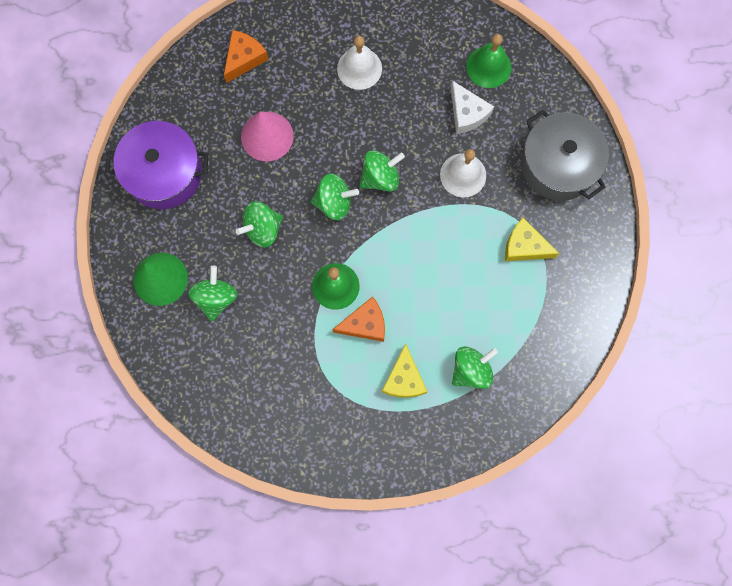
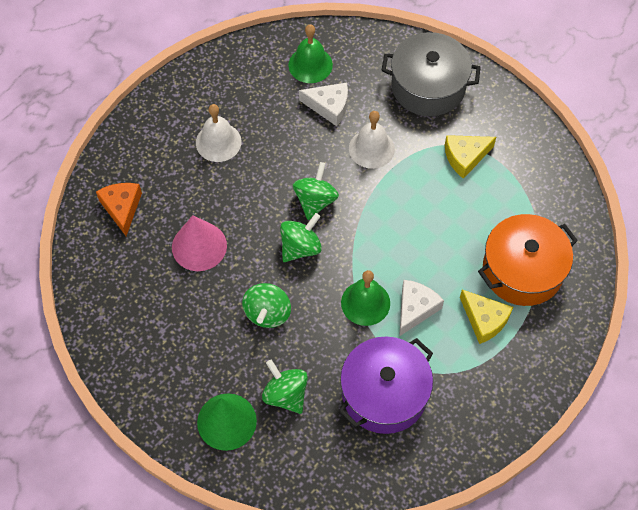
camera: 45 degrees left, 15 degrees down
purple pot [105,121,209,209] -> purple pot moved to [339,337,433,434]
orange cheese [332,296,385,342] -> white cheese [399,280,444,336]
green spinning top [452,347,498,389] -> orange pot [478,214,578,306]

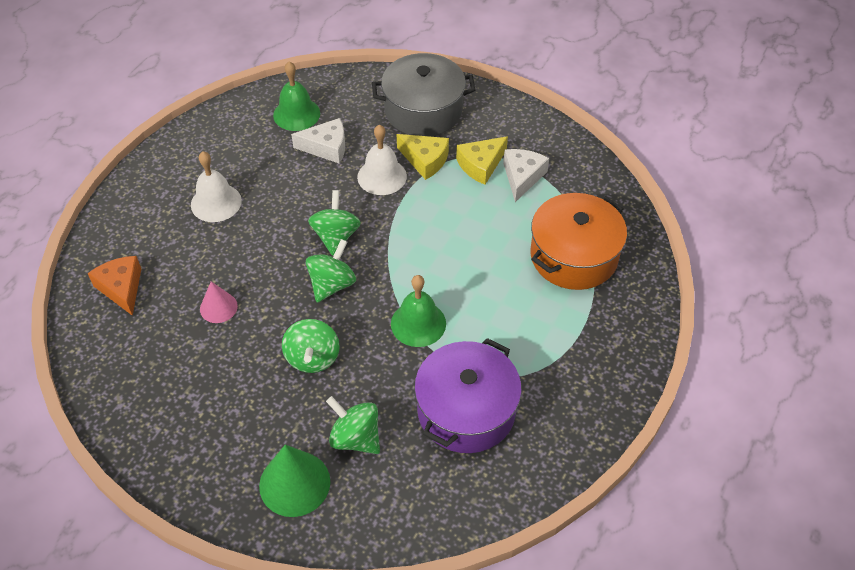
camera: 15 degrees left, 10 degrees down
pink cone [172,215,227,271] -> pink cone [200,281,238,323], size x0.60
white cheese [399,280,444,336] -> white cheese moved to [503,149,549,202]
yellow cheese [460,290,513,344] -> yellow cheese moved to [397,134,449,180]

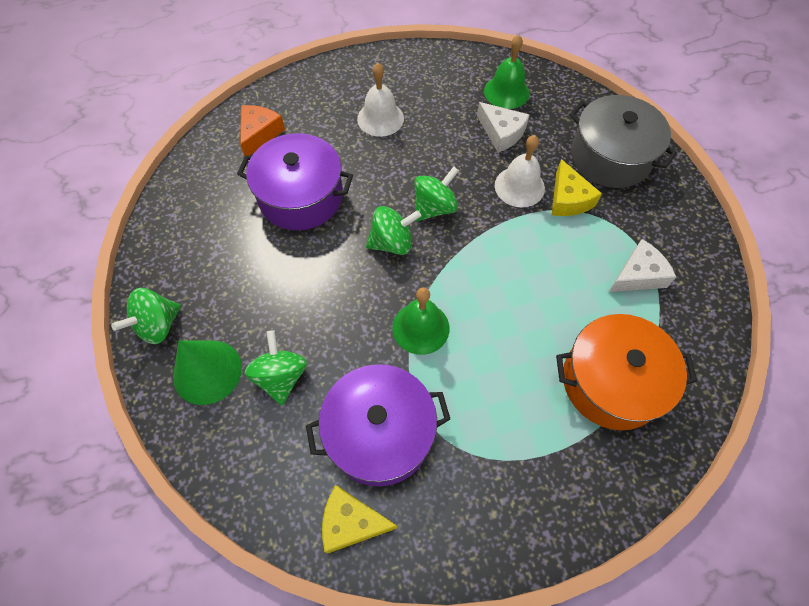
camera: 45 degrees right, 10 degrees up
pink cone [200,281,238,323] -> purple pot [237,133,353,230]
green spinning top [282,319,340,373] -> green spinning top moved to [111,288,181,344]
yellow cheese [456,136,508,185] -> yellow cheese moved to [322,485,397,553]

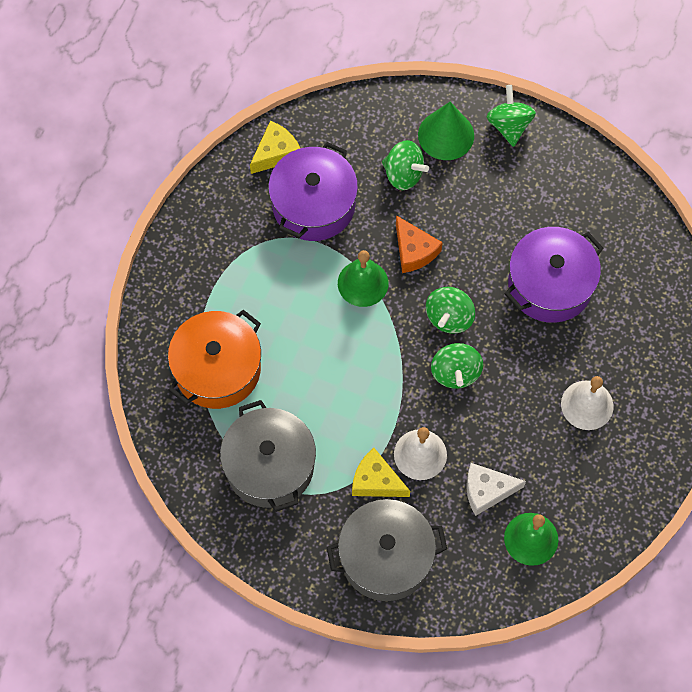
camera: 130 degrees right, 5 degrees up
orange cheese [240,105,285,156] -> orange cheese moved to [396,215,443,273]
white cheese [609,239,676,292] -> grey pot [220,400,316,512]

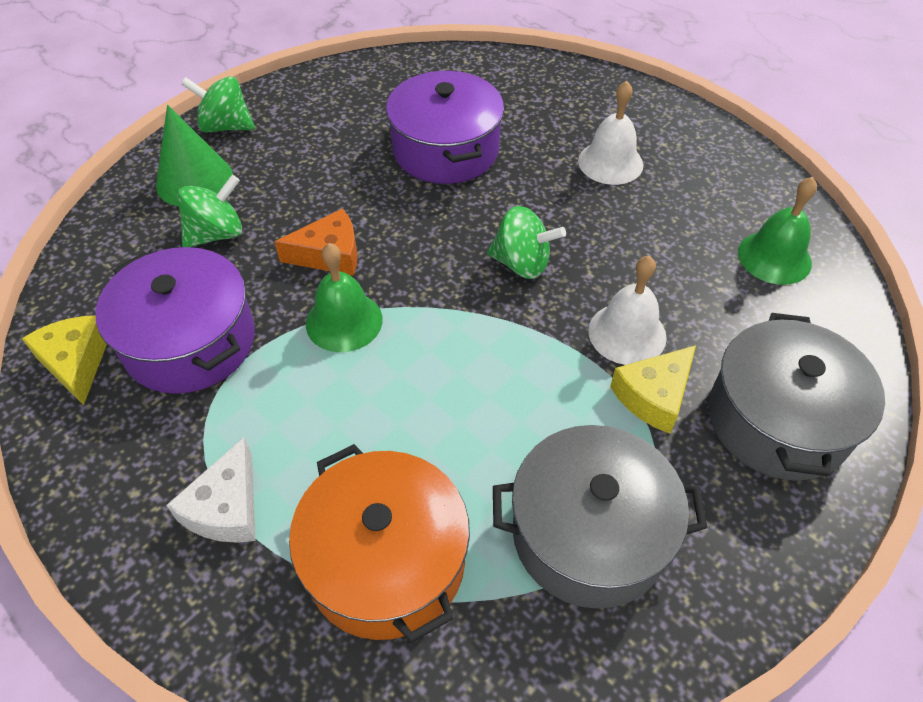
camera: 70 degrees left, 15 degrees down
green spinning top [426,287,475,334] -> none
white cheese [466,463,526,516] -> white cheese moved to [166,437,255,543]

